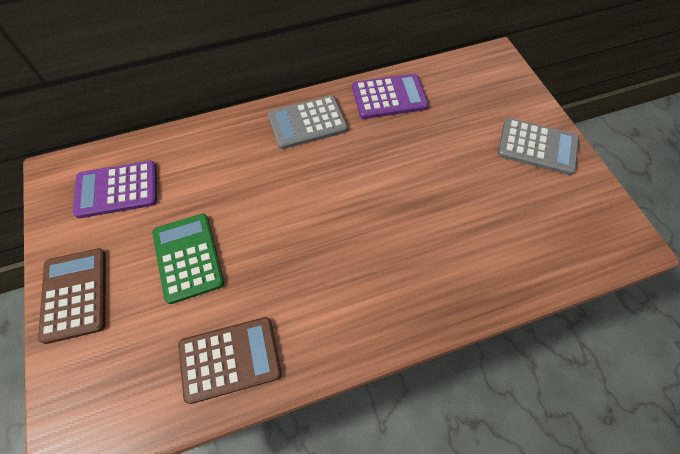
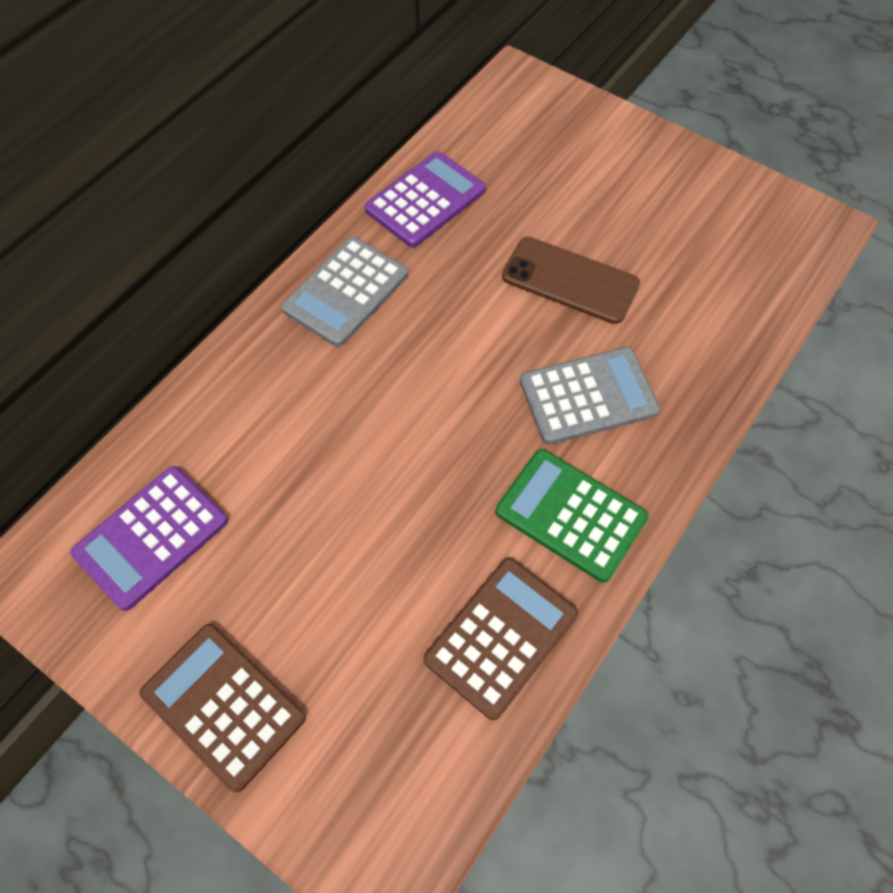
camera: 35 degrees left, 0 degrees up
green calculator [152,214,224,304] -> green calculator moved to [496,449,649,583]
grey calculator [498,118,579,175] -> grey calculator moved to [520,347,660,445]
none -> brown phone [502,237,640,324]

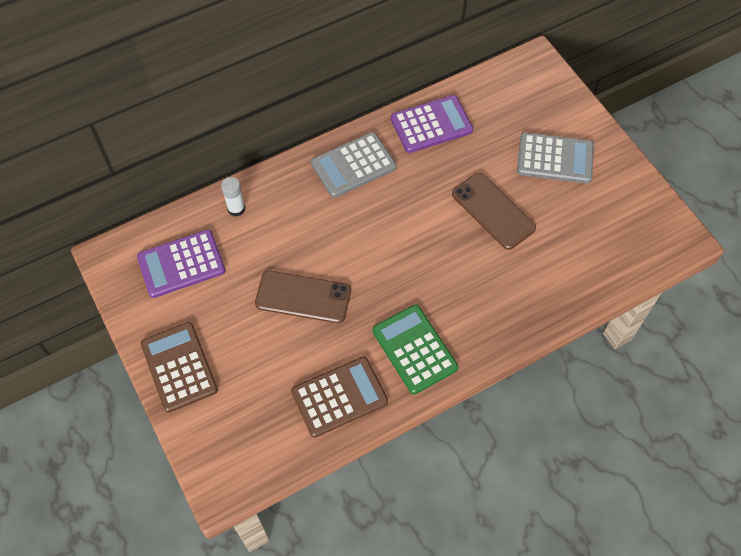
camera: 25 degrees right, 0 degrees up
grey calculator [520,347,660,445] -> grey calculator moved to [517,132,594,183]
none -> white glue stick [221,177,245,216]
none -> brown phone [255,270,351,323]

